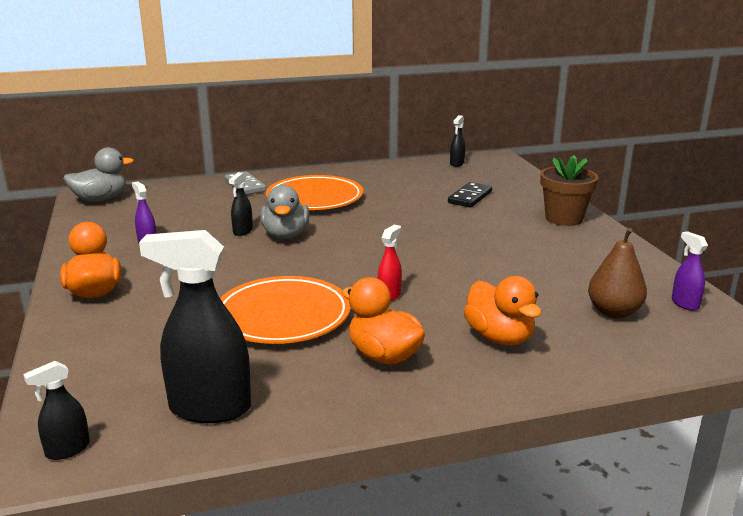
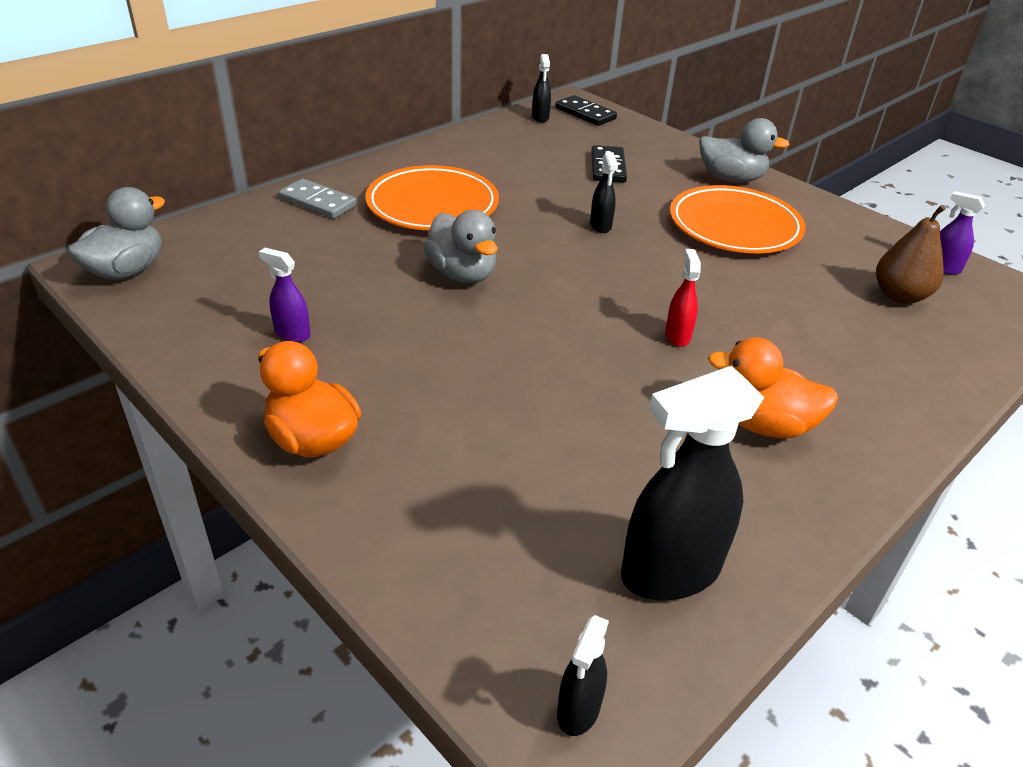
camera: 30 degrees left, 15 degrees up
orange plate [220,276,351,344] -> orange plate moved to [670,185,806,253]
black spray bottle [229,172,253,236] -> black spray bottle moved to [590,152,618,233]
orange duck [464,276,541,345] -> none
brown flower pot [540,155,598,226] -> grey duck [699,118,790,183]
none -> black domino [555,95,617,126]

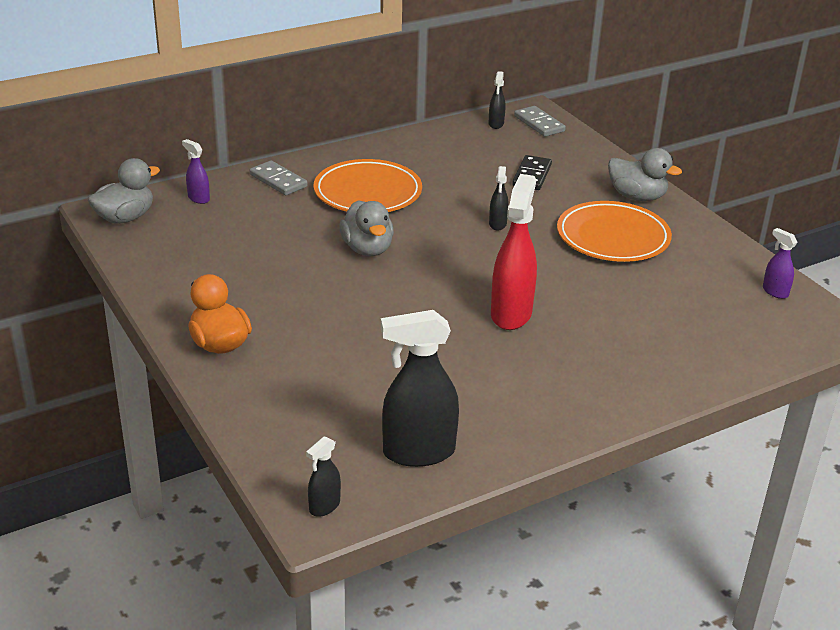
camera: 15 degrees right, 5 degrees down
purple spray bottle [259,248,311,342] -> purple spray bottle moved to [182,139,210,204]
black domino [555,95,617,126] -> grey domino [514,106,566,137]
red spray bottle [665,249,701,347] -> red spray bottle [491,174,537,330], size x2.05
orange duck [708,337,839,438] -> none
brown pear [876,205,946,304] -> none

